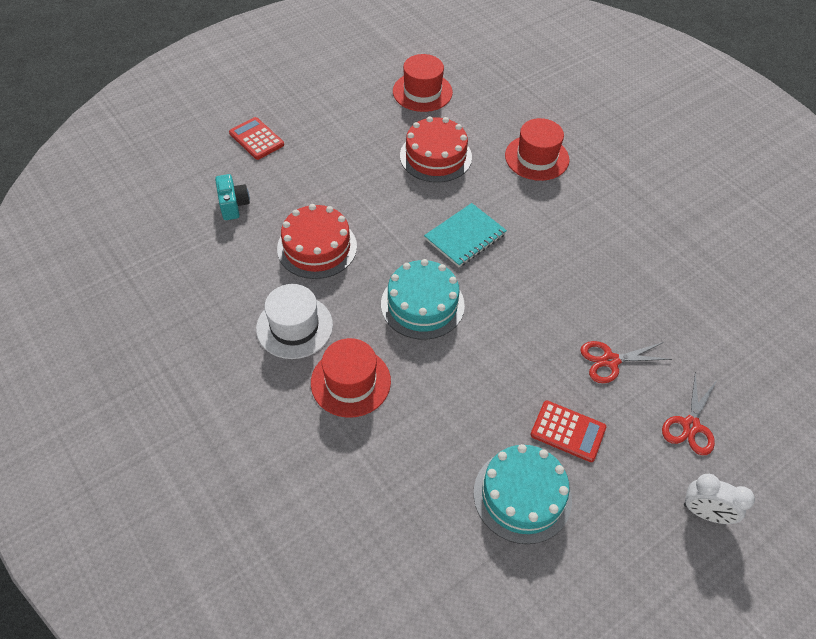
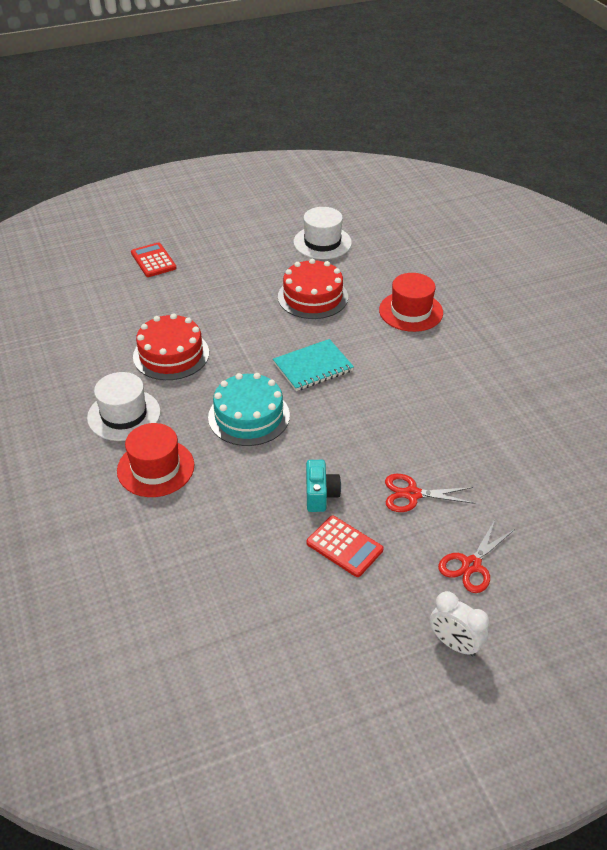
camera: 15 degrees right, 10 degrees down
turquoise camera [215,174,250,220] -> turquoise camera moved to [306,460,341,512]
red hat [393,54,453,112] -> white hat [293,207,352,259]
turquoise cake [474,444,572,544] -> none

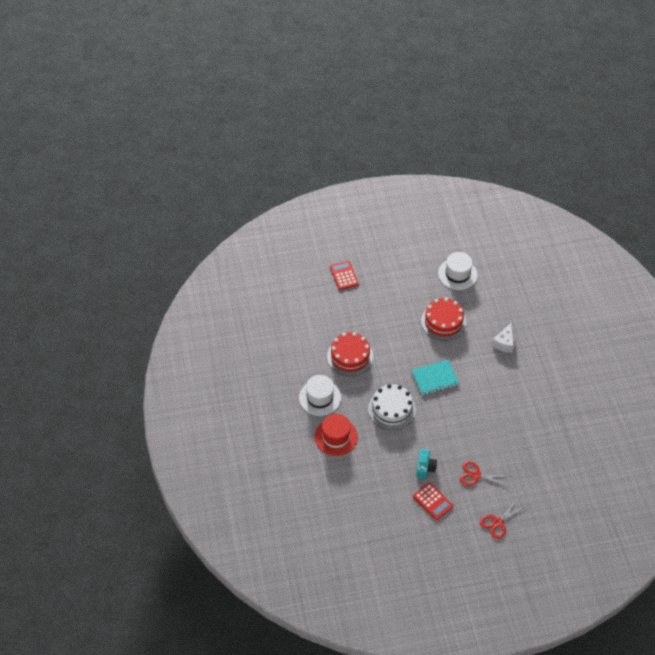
camera: 10 degrees right, 10 degrees up
turquoise cake [208,373,290,446] -> white cake [368,384,416,430]
red hat [379,273,443,332] -> white cheese [492,323,514,353]
white clock [430,591,489,657] -> none

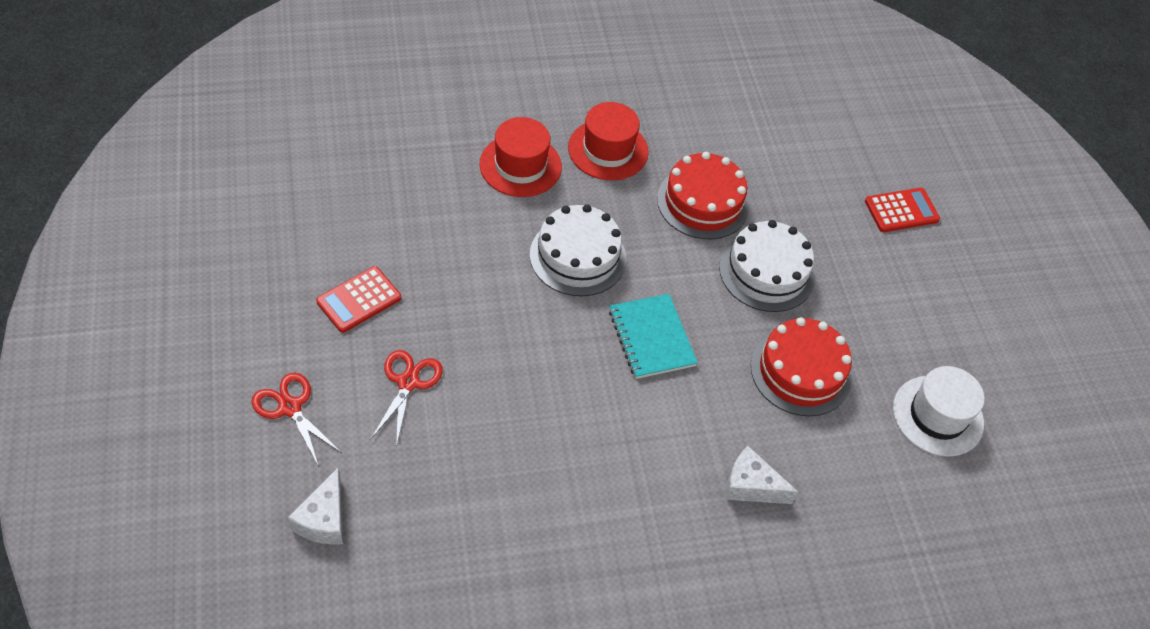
camera: 85 degrees right, 0 degrees up
white hat [299,375,341,416] -> red hat [568,102,649,180]
turquoise camera [416,449,437,479] -> none
none -> white cheese [288,468,343,545]
none -> white cake [719,220,815,312]

